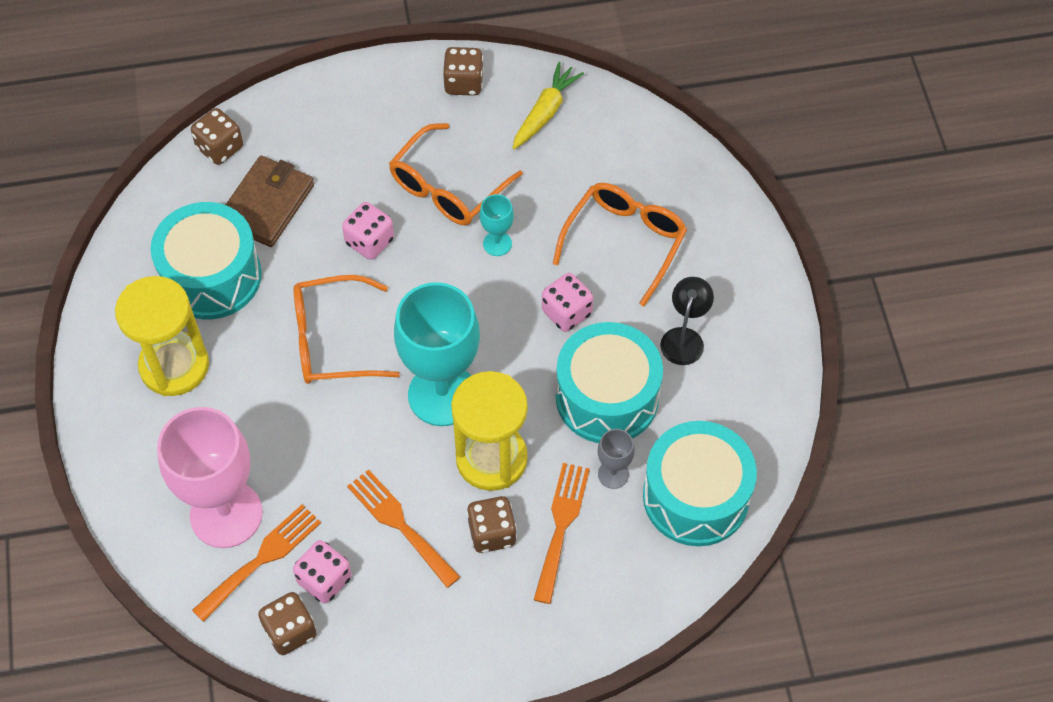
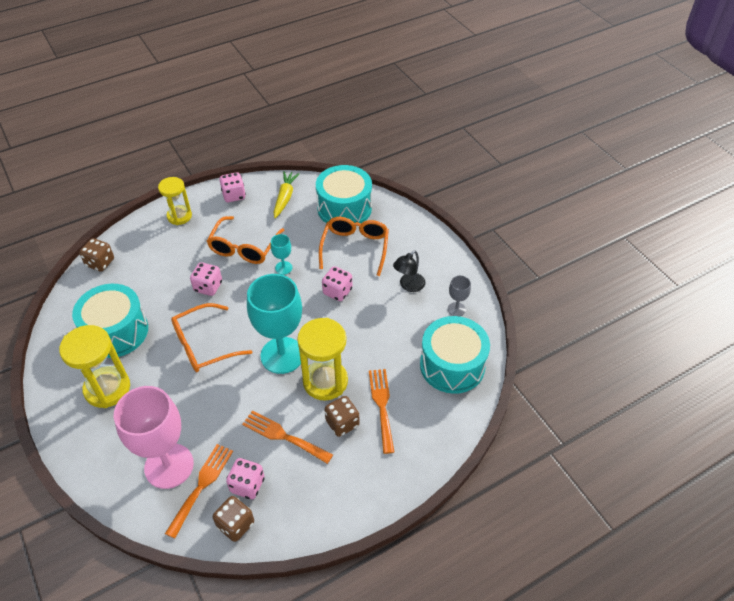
camera: 20 degrees left, 10 degrees down
brown wallet [226,156,314,247] -> none
brown dice [443,47,484,96] -> pink dice [219,172,246,202]
turquoise drum [556,322,663,443] -> turquoise drum moved to [316,165,372,223]
grey goblet [598,429,635,489] -> grey goblet moved to [448,276,471,316]
black lamp [660,277,714,365] -> black lamp turned 135 degrees counterclockwise [393,251,425,292]
none -> yellow hourglass [158,177,192,225]

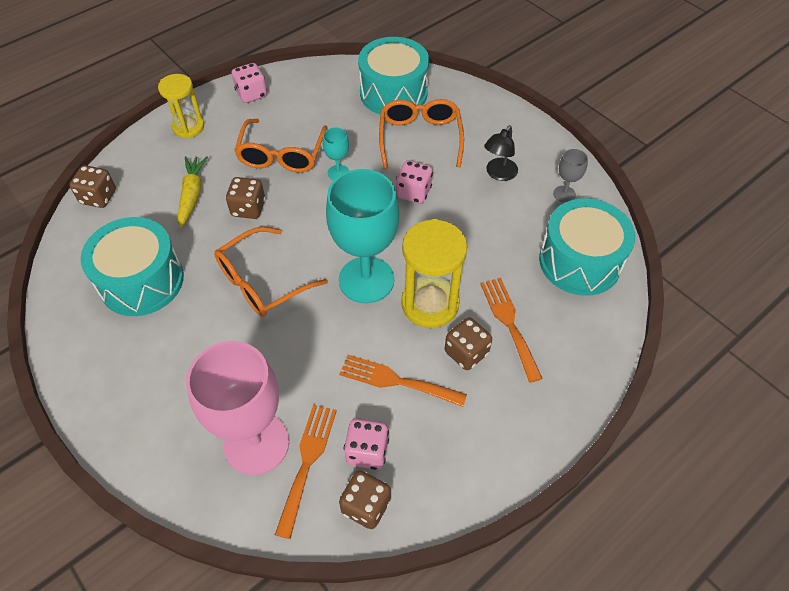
camera: 10 degrees left, 5 degrees up
yellow hourglass [59,325,130,408] -> none
pink dice [190,262,222,296] -> brown dice [226,177,266,219]
yellow carrot [273,171,300,218] -> yellow carrot moved to [177,156,208,228]

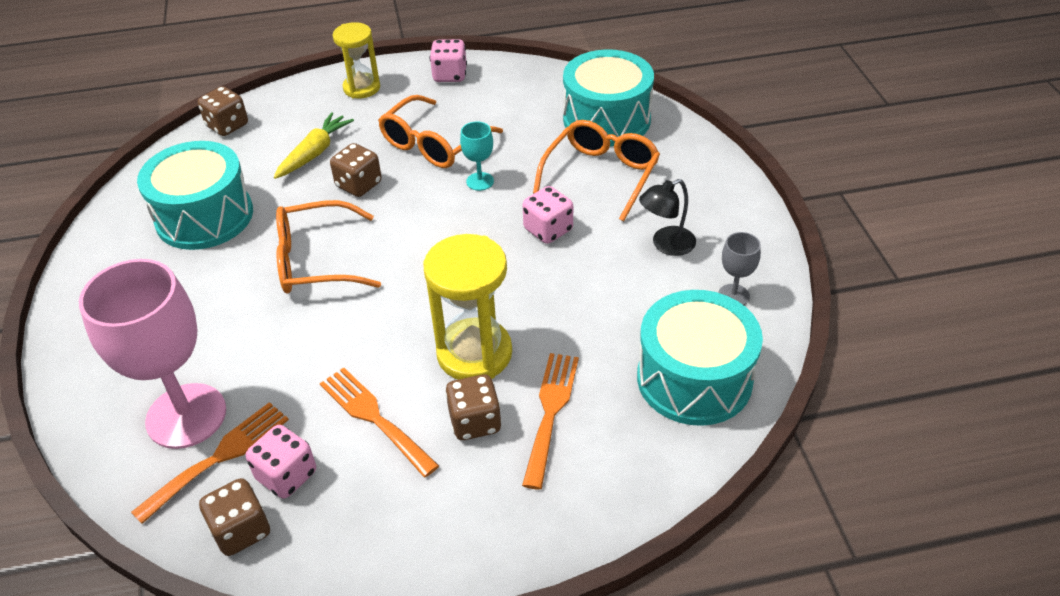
camera: 30 degrees right, 10 degrees down
turquoise goblet [326,169,399,303] -> none

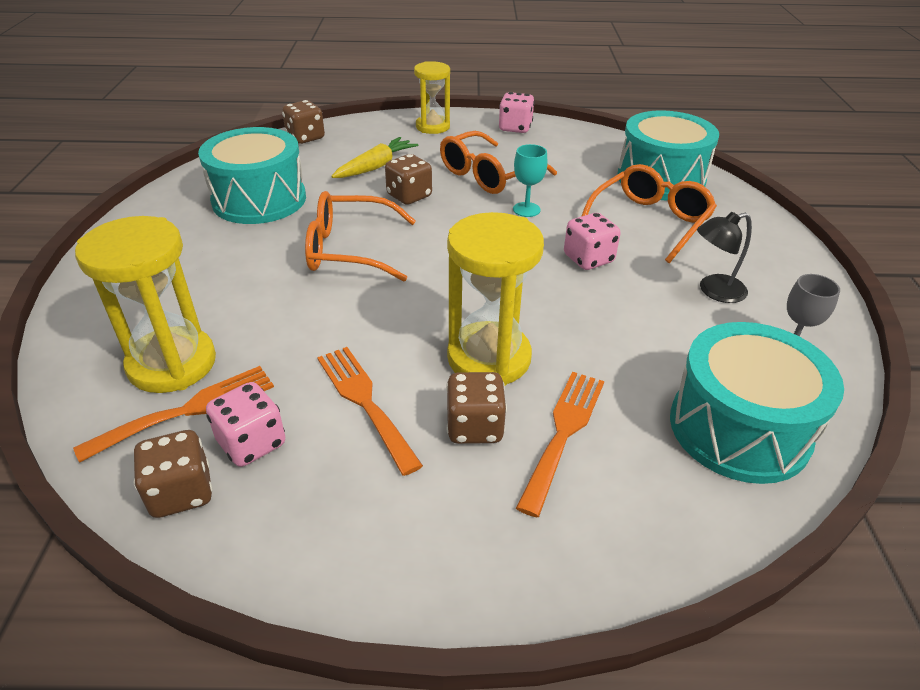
camera: 10 degrees right, 5 degrees down
pink goblet [79,259,226,449] -> yellow hourglass [75,216,216,393]

